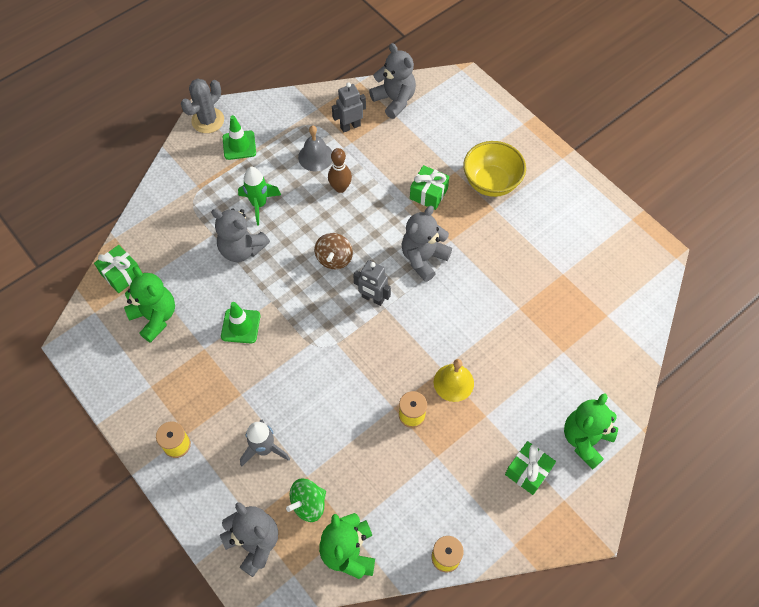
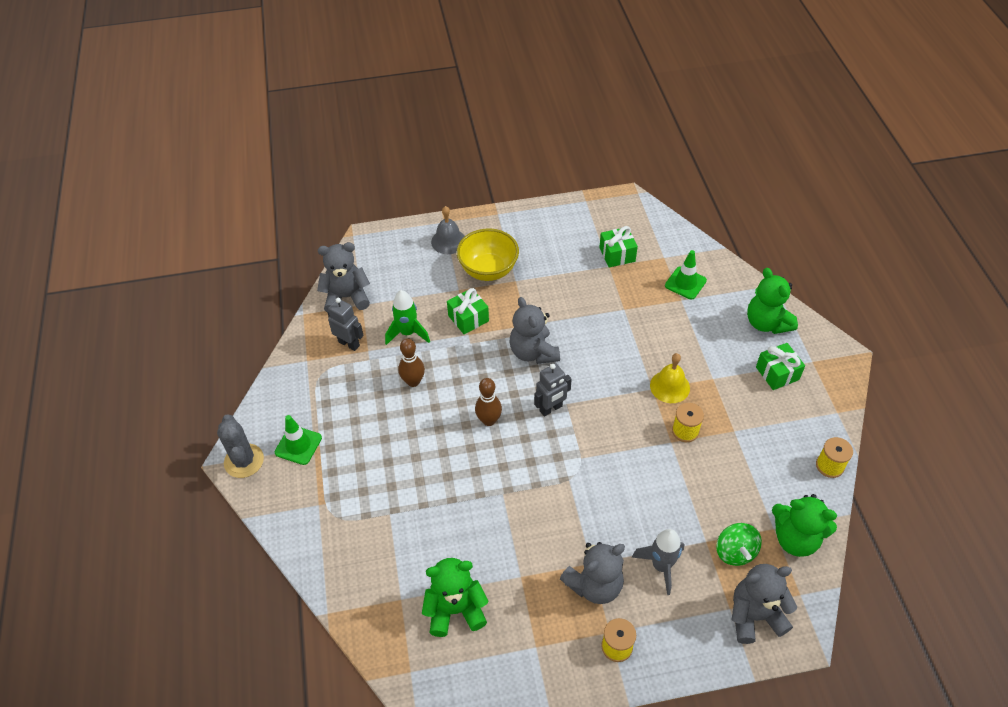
camera: 60 degrees left, 10 degrees down
green gift [94,245,139,293] -> green gift moved to [599,226,638,267]
grey teddy bear [211,209,270,262] -> grey teddy bear moved to [560,542,625,604]
green traffic cone [221,302,260,344] -> green traffic cone moved to [665,250,707,299]
green rocket [238,167,281,225] -> green rocket moved to [385,290,430,345]
grey bell [298,125,333,171] -> grey bell moved to [431,206,465,254]
brown spinning top [314,233,353,269] -> brown bowling pin [475,378,502,426]
grey robot [332,82,366,133] -> grey robot turned 120 degrees clockwise [327,298,364,351]

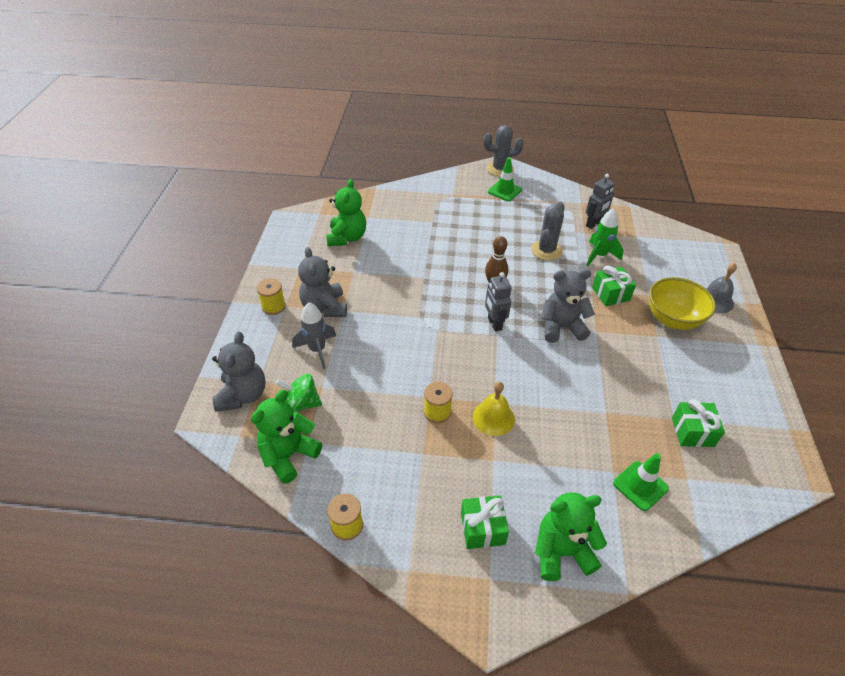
camera: 105 degrees right, 5 degrees down
grey teddy bear [317,242,370,312] -> none
brown bowling pin [399,338,425,387] -> grey cactus [531,201,565,261]

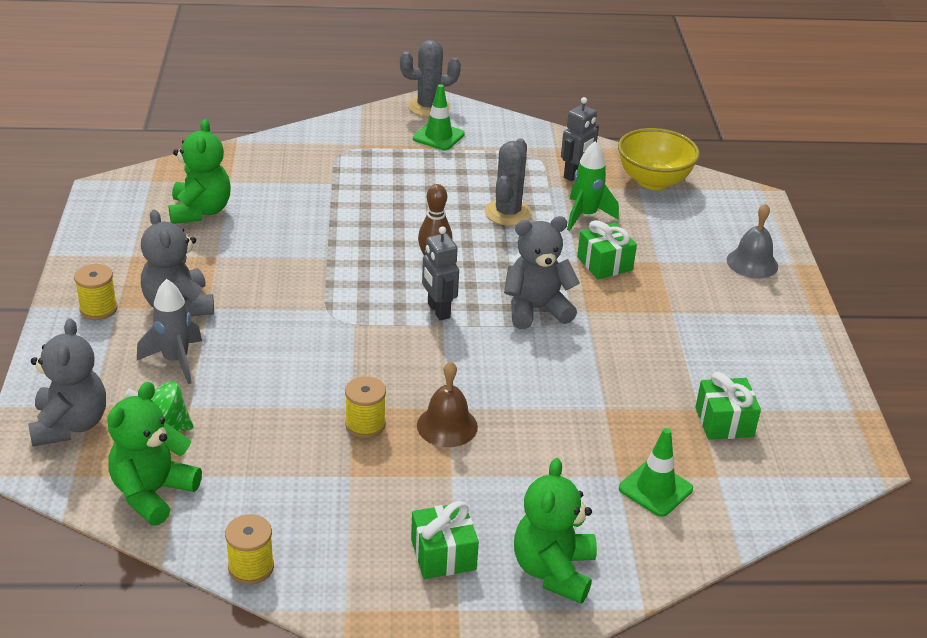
camera: 10 degrees left, 10 degrees down
yellow bell [473,382,515,436] -> brown bell [417,361,478,447]
green teddy bear [535,493,607,581] -> green teddy bear turned 60 degrees counterclockwise [514,458,597,604]
yellow bowl [649,277,716,330] -> yellow bowl moved to [618,128,700,190]

